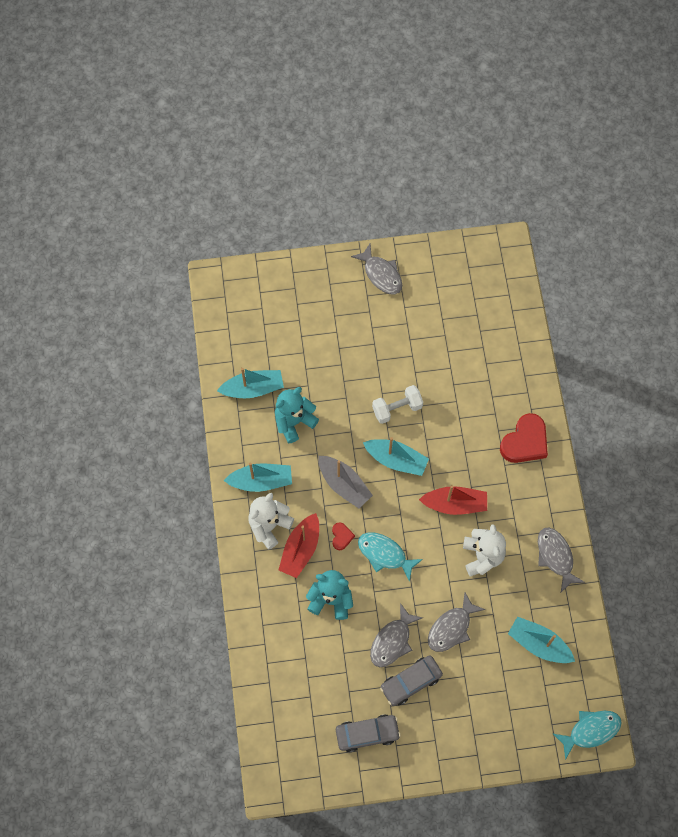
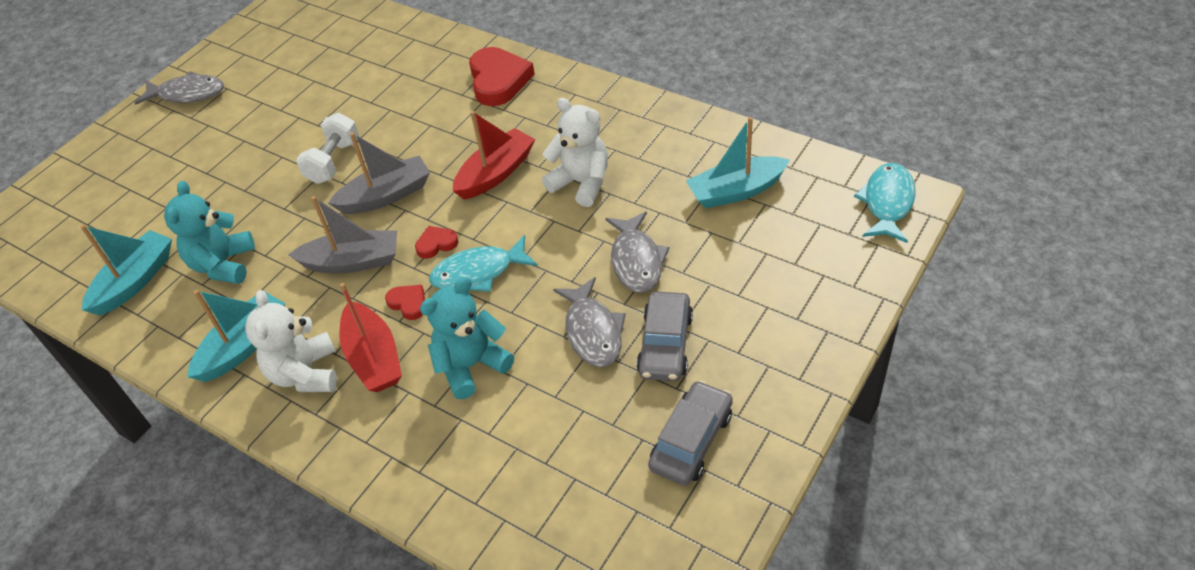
camera: 45 degrees left, 20 degrees down
turquoise boat [363,437,429,476] -> grey boat [328,132,430,214]
grey fish [538,527,585,592] -> none
none -> red heart [415,226,459,259]

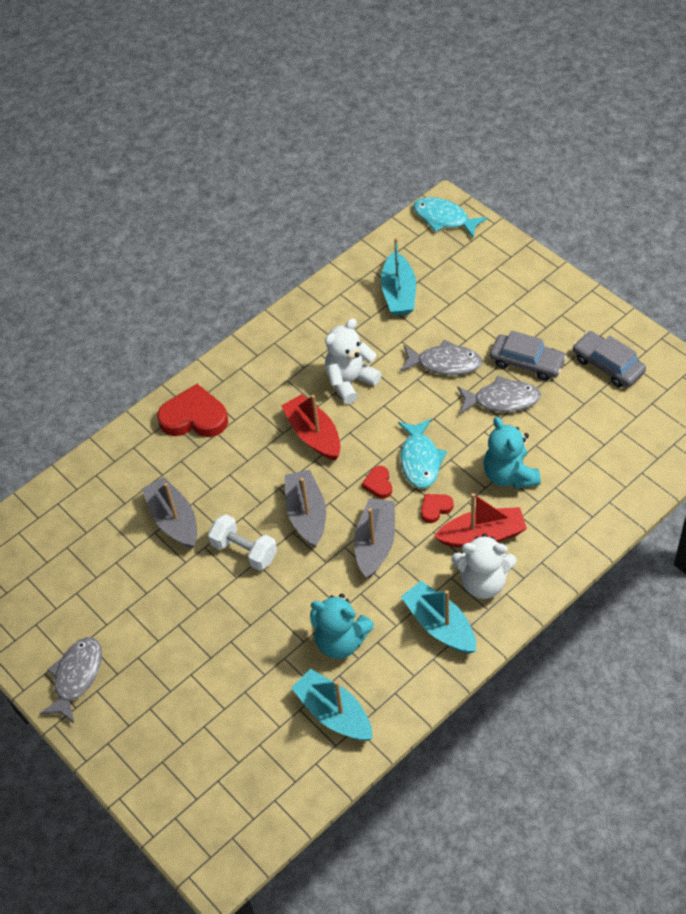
camera: 75 degrees left, 5 degrees up
none -> grey boat [142,477,197,549]

